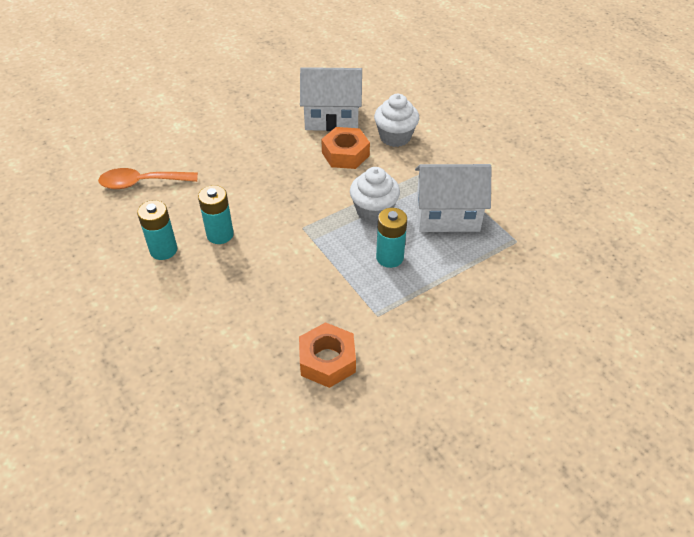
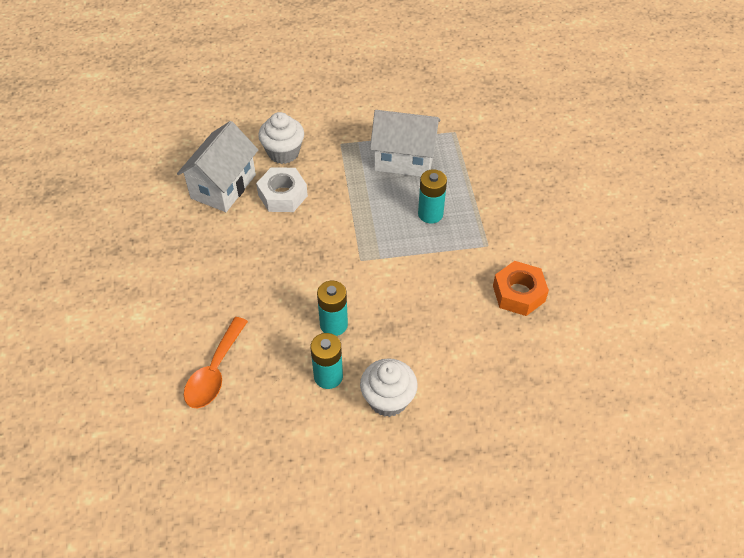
camera: 65 degrees left, 5 degrees up
orange nut [321,127,370,169] -> white nut [256,167,308,212]
white cupcake [350,167,400,224] -> white cupcake moved to [360,358,418,417]
white house [415,164,492,232] -> white house turned 75 degrees clockwise [370,110,440,177]

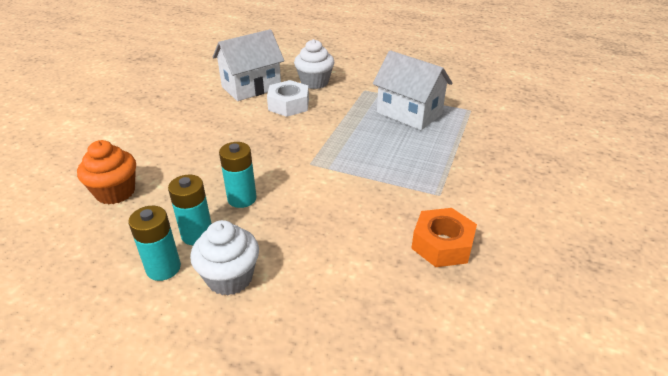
camera: 30 degrees right, 15 degrees down
orange spoon [184,317,248,408] -> orange cupcake [77,140,136,205]
turquoise battery [418,169,447,223] -> turquoise battery moved to [129,206,181,281]

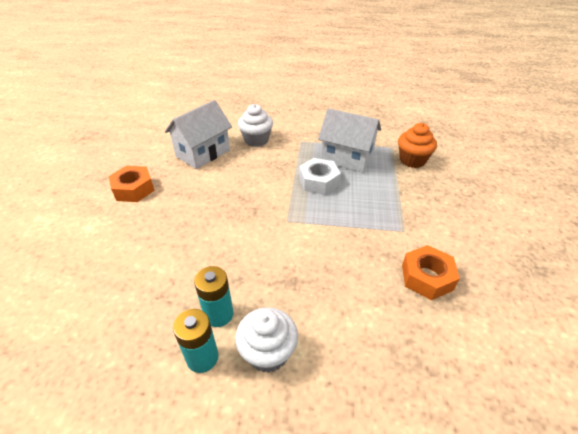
camera: 15 degrees left, 5 degrees up
orange cupcake [77,140,136,205] -> orange cupcake moved to [398,123,437,168]
turquoise battery [219,142,257,208] -> none
white nut [267,80,309,117] -> white nut moved to [299,158,341,195]
none -> orange nut [108,166,155,202]

